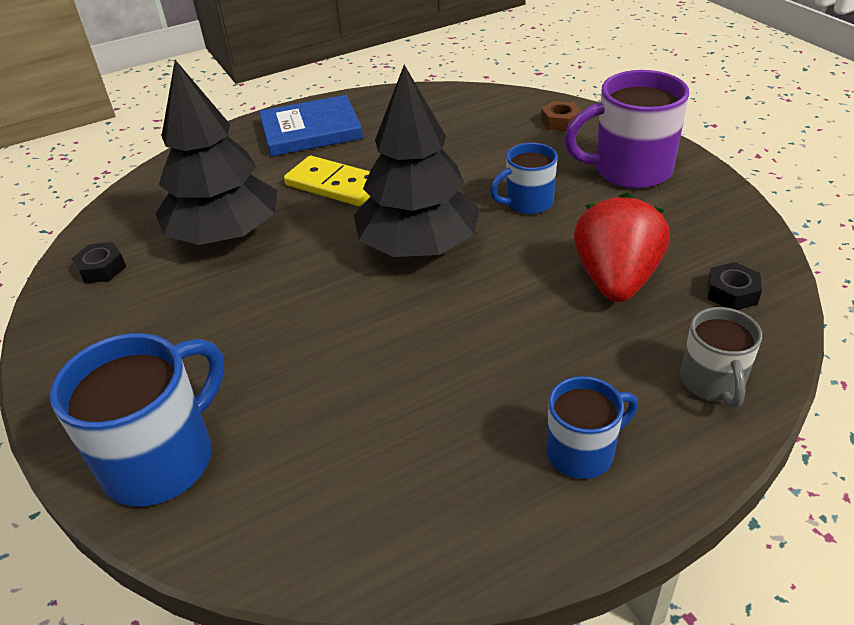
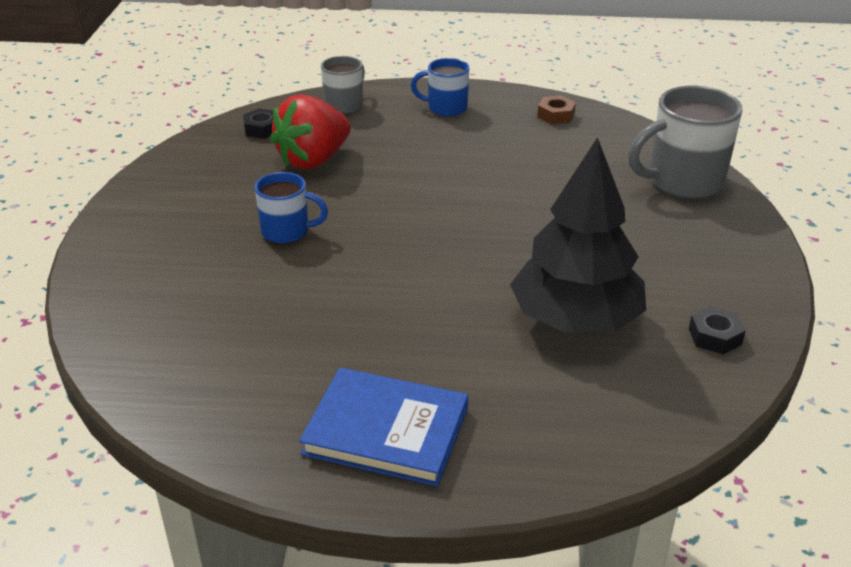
camera: 150 degrees left, 5 degrees down
blue mug [50,333,224,507] -> grey mug [628,86,743,199]
yellow domino [284,156,371,206] -> none
black tree [354,65,480,257] -> none
brown nut [541,101,581,131] -> brown nut moved to [537,95,576,124]
purple mug [564,70,689,189] -> none

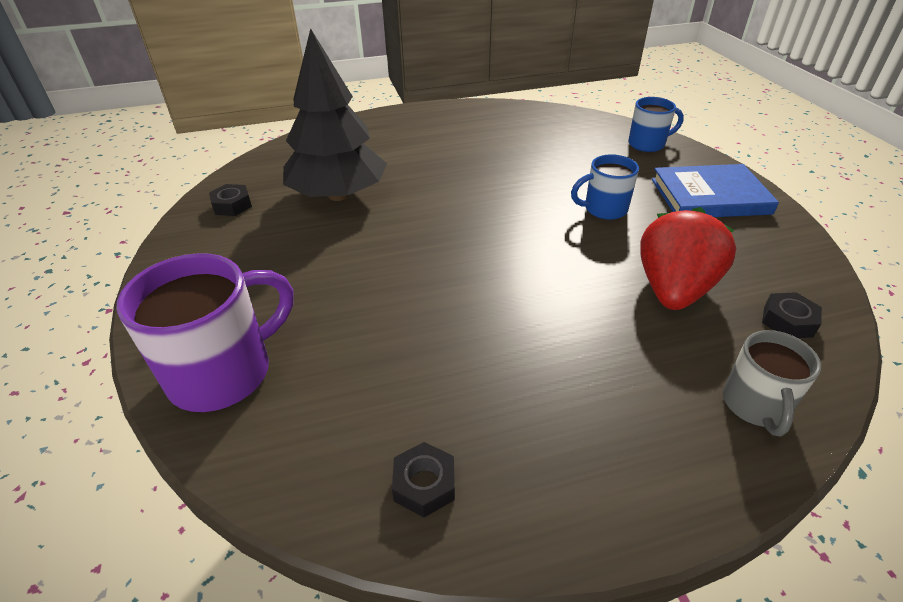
camera: 160 degrees right, 5 degrees up
blue book [299,368,468,487] -> blue book moved to [652,164,779,217]
blue mug [411,58,469,116] -> blue mug moved to [628,97,684,152]
brown nut [537,95,576,124] -> black nut [392,442,455,517]
grey mug [628,86,743,199] -> purple mug [116,253,294,412]

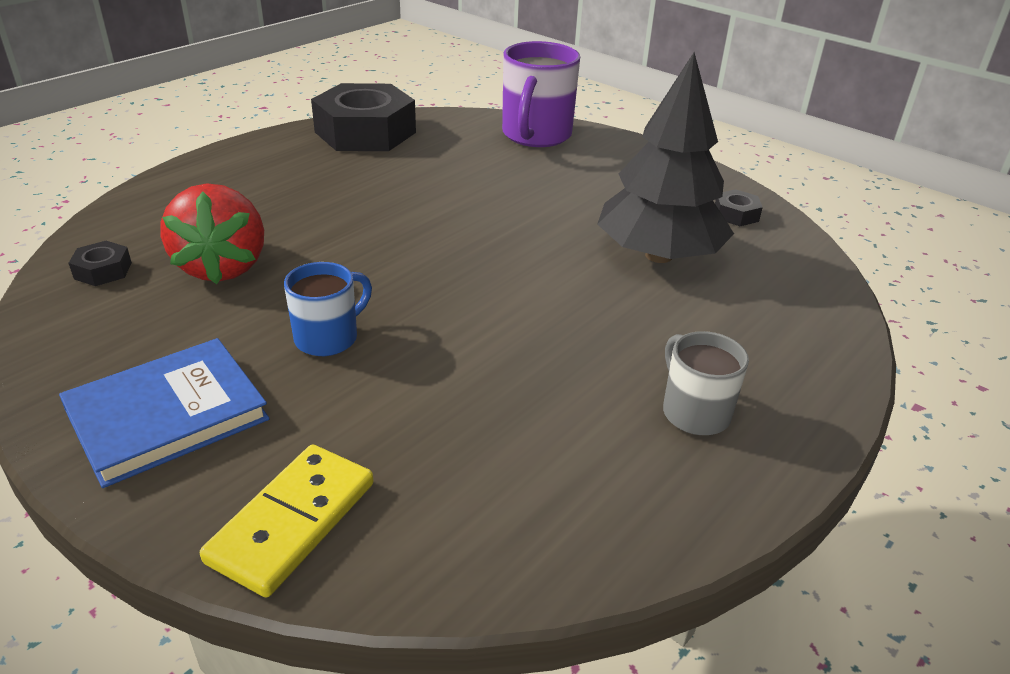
camera: 145 degrees right, 5 degrees down
black nut [392,442,455,517] -> black nut [311,83,416,151], size x2.45
blue mug [628,97,684,152] -> yellow domino [200,444,373,597]
grey mug [723,330,821,436] -> grey mug moved to [663,331,749,435]

